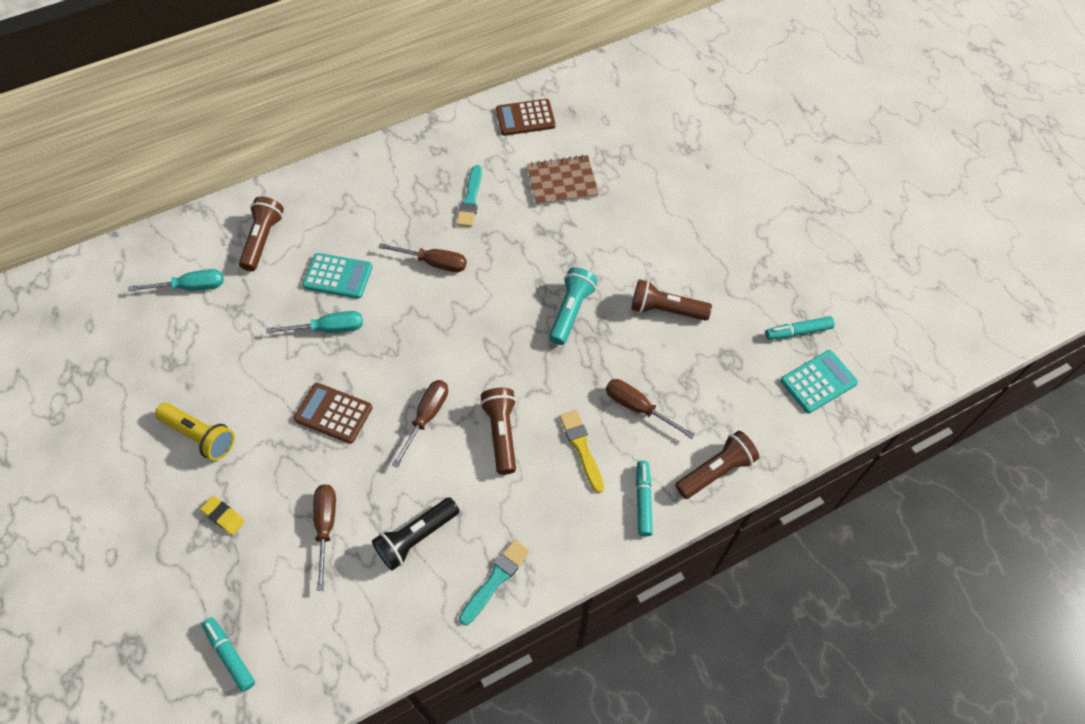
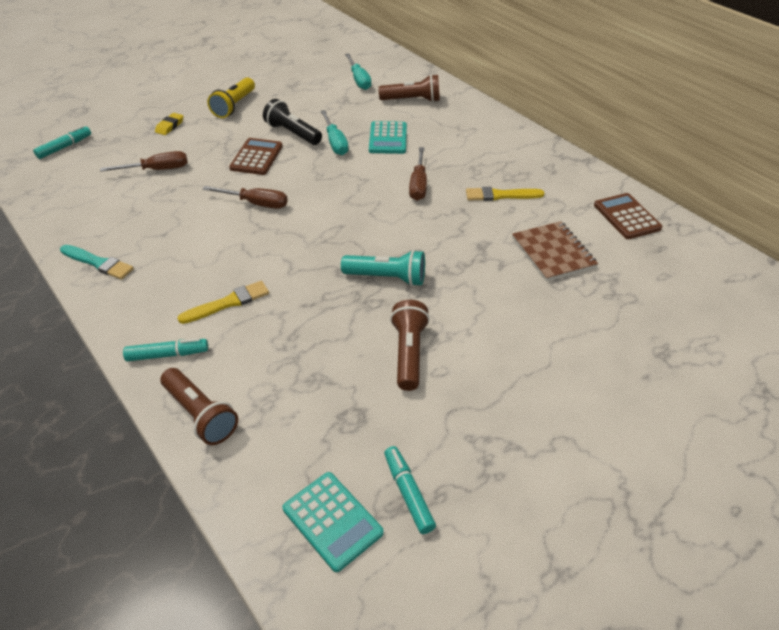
camera: 80 degrees right, 15 degrees down
black flashlight [372,497,459,571] -> black flashlight moved to [263,99,322,145]
turquoise brush [456,165,482,227] -> yellow brush [466,187,544,201]
brown flashlight [480,388,516,475] -> none
brown screwdriver [606,379,695,439] -> none

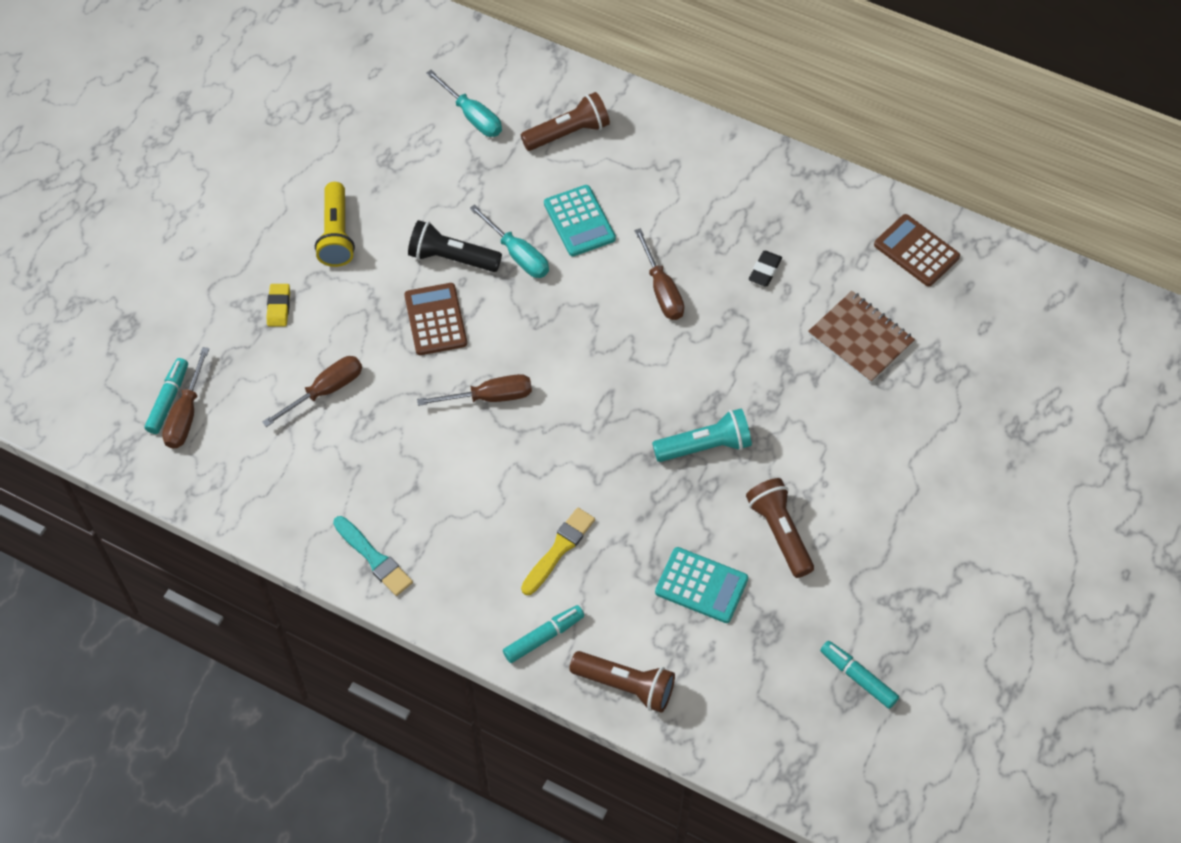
camera: 25 degrees left, 15 degrees up
turquoise brush [60,245,134,280] -> turquoise brush turned 45 degrees clockwise [333,516,413,596]
turquoise calculator [283,472,383,572] -> turquoise calculator moved to [655,547,748,623]
yellow brush [466,187,544,201] -> black eraser [749,251,782,287]
none -> brown screwdriver [162,347,209,449]

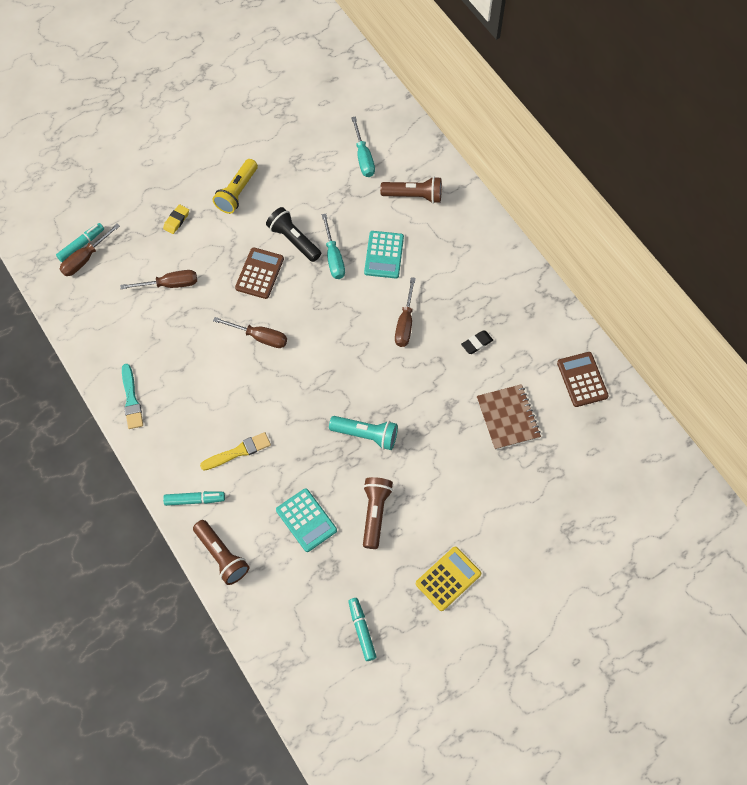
camera: 30 degrees right, 5 degrees up
none -> yellow calculator [416,547,481,611]

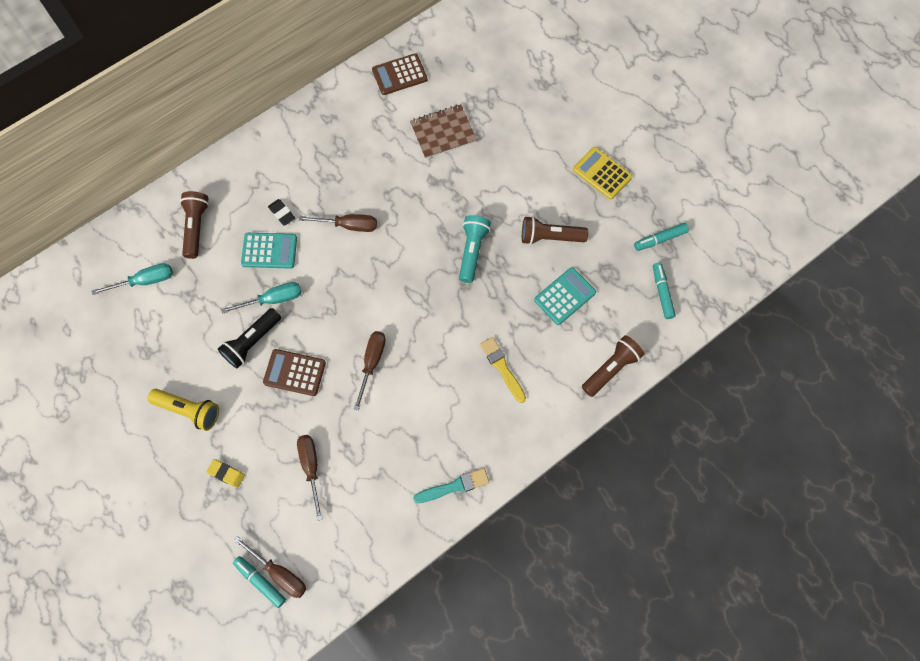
camera: 95 degrees left, 5 degrees up
turquoise marker [163,491,225,506] -> turquoise marker moved to [653,263,676,319]
black eraser [461,330,493,354] -> black eraser moved to [268,199,295,226]

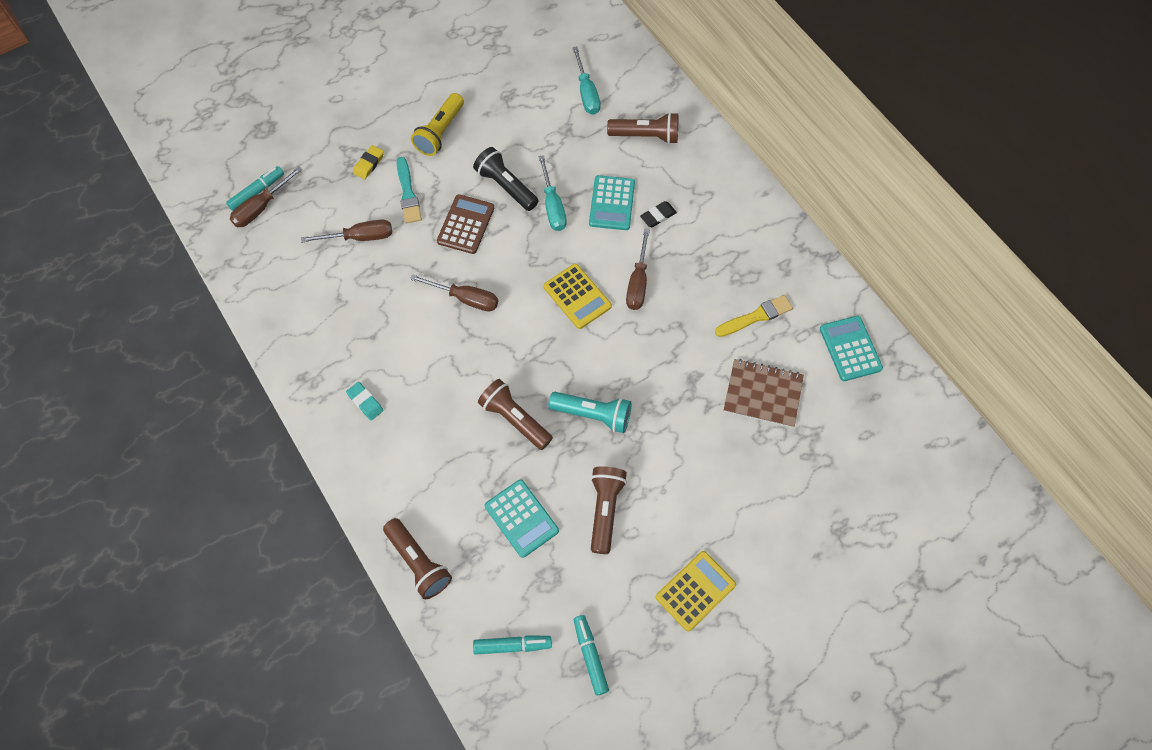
camera: 95 degrees right, 5 degrees down
brown calculator [372,53,427,95] -> turquoise calculator [820,316,883,381]
brown notebook [410,104,477,159] -> brown notebook turned 60 degrees counterclockwise [724,359,804,428]
turquoise brush [413,468,489,503] -> turquoise brush moved to [397,157,422,223]
yellow brush [480,337,526,403] -> yellow brush moved to [715,295,793,337]
none -> turquoise eraser [346,382,384,420]
none -> brown flashlight [478,379,553,450]
none -> yellow calculator [543,264,612,329]

